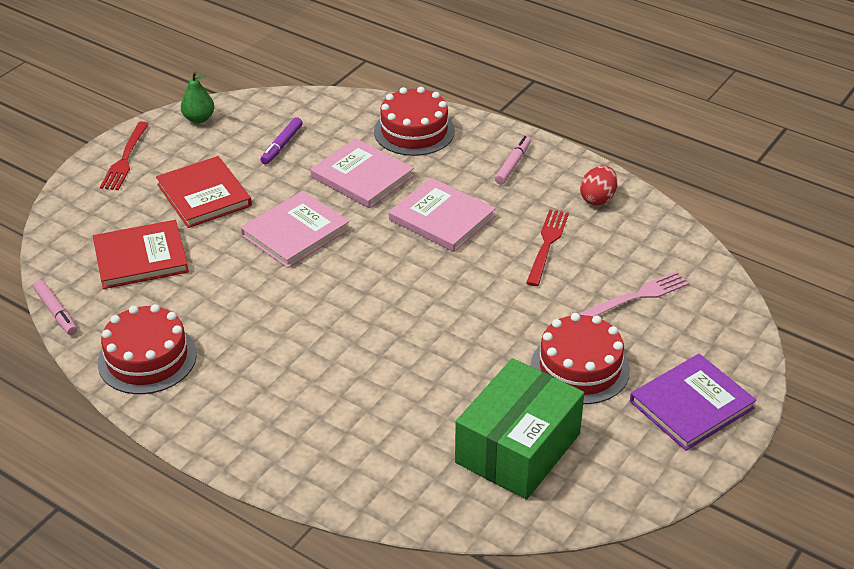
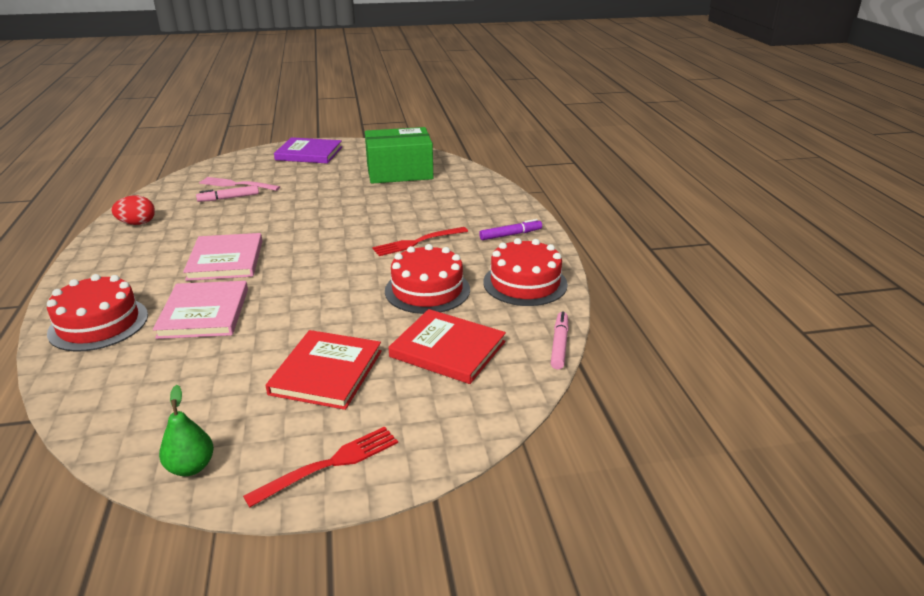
camera: 135 degrees left, 10 degrees down
pink book [241,191,350,268] -> none
purple marker [261,117,303,164] -> purple marker moved to [479,219,542,240]
pink marker [495,136,531,185] -> pink marker moved to [196,185,259,202]
red fork [526,209,569,286] -> red fork moved to [372,227,468,256]
red cake [531,313,630,404] -> red cake moved to [385,244,470,314]

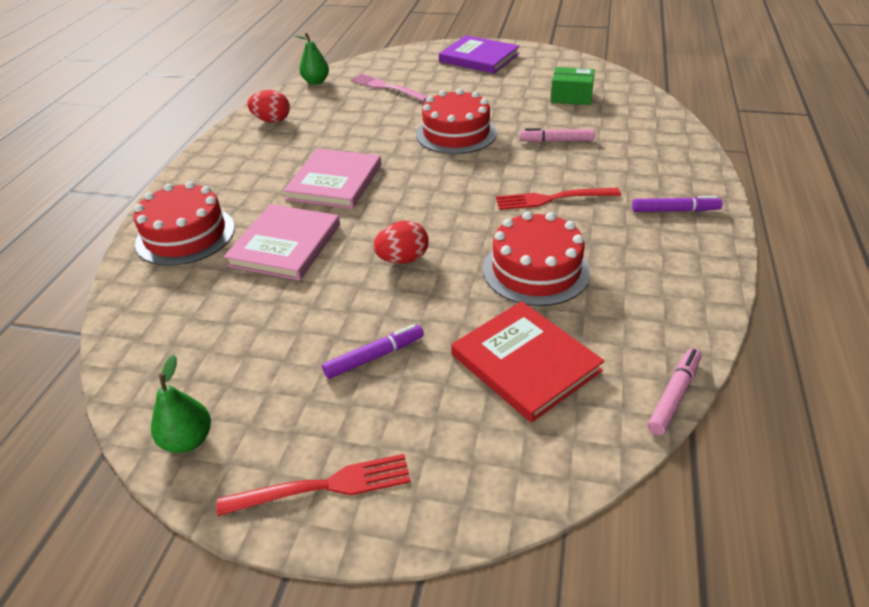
camera: 25 degrees right, 10 degrees up
pink marker [196,185,259,202] -> pink marker moved to [520,128,595,142]
red book [266,330,382,410] -> purple marker [322,324,424,379]
green box [365,127,433,184] -> green box [551,67,595,105], size x0.52
red cake [483,238,568,306] -> red cake moved to [416,89,497,154]
none -> green pear [294,33,329,85]
none -> red egg [373,221,429,264]

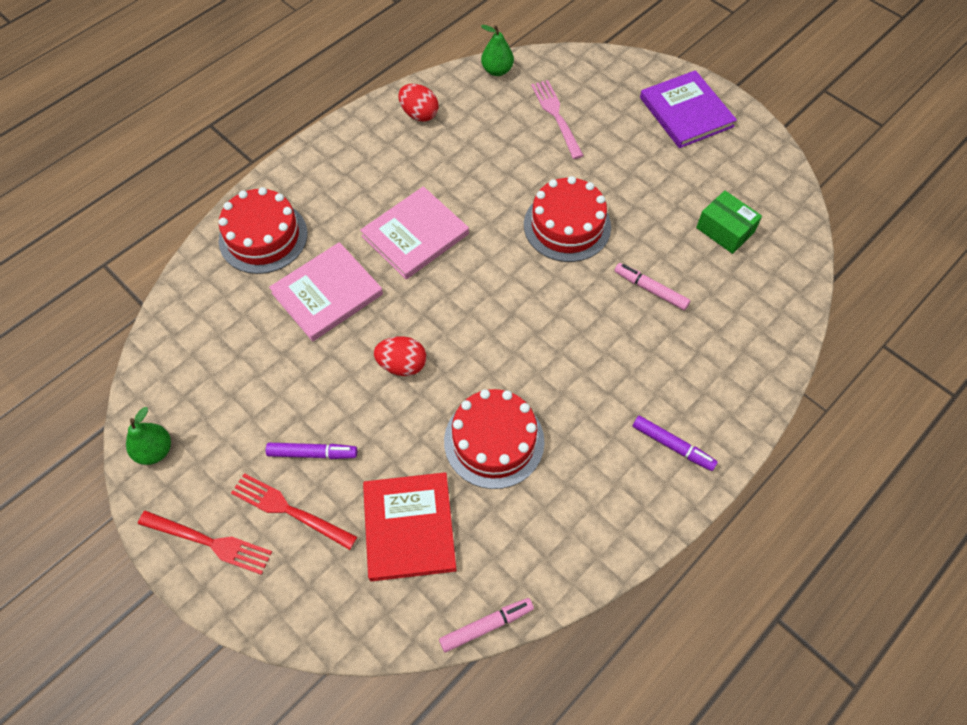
camera: 30 degrees right, 20 degrees up
red fork [496,188,621,210] -> red fork moved to [231,473,357,550]

